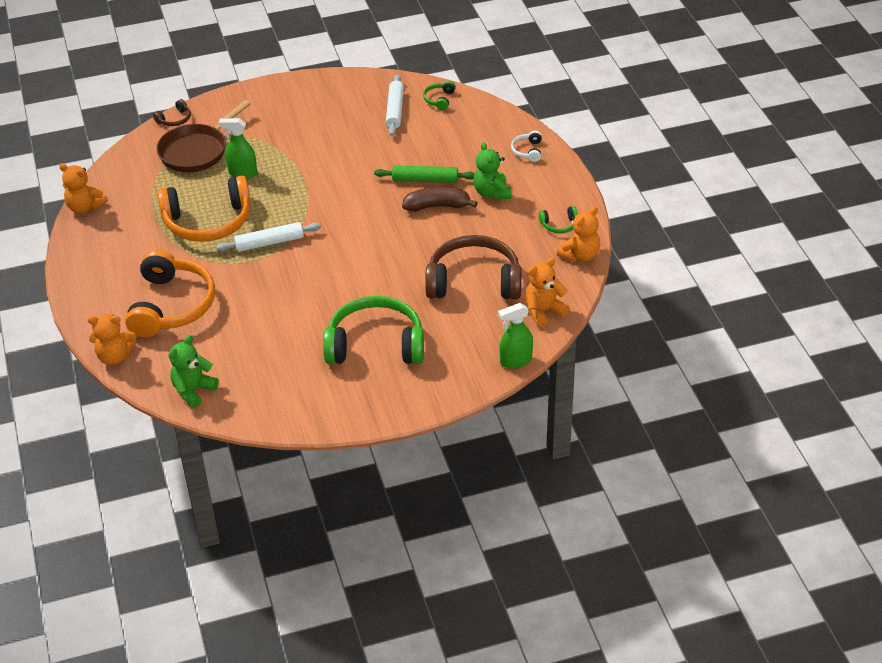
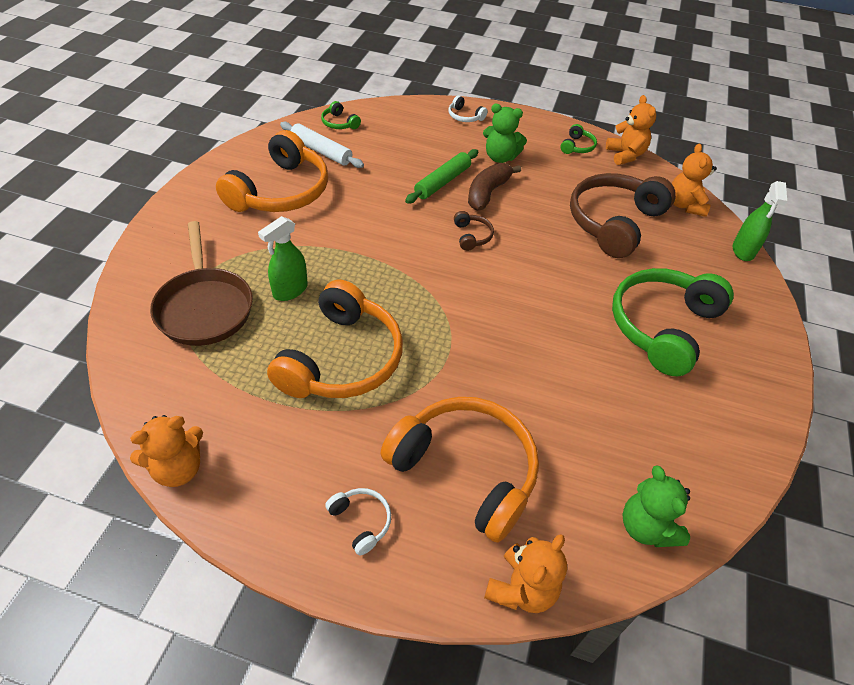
camera: 60 degrees left, 5 degrees up
brown headphones [153,99,191,126] -> brown headphones moved to [454,211,494,251]
white rolling pin [216,222,321,252] -> none
none -> orange headphones [216,130,328,212]
none -> white headphones [325,488,391,556]

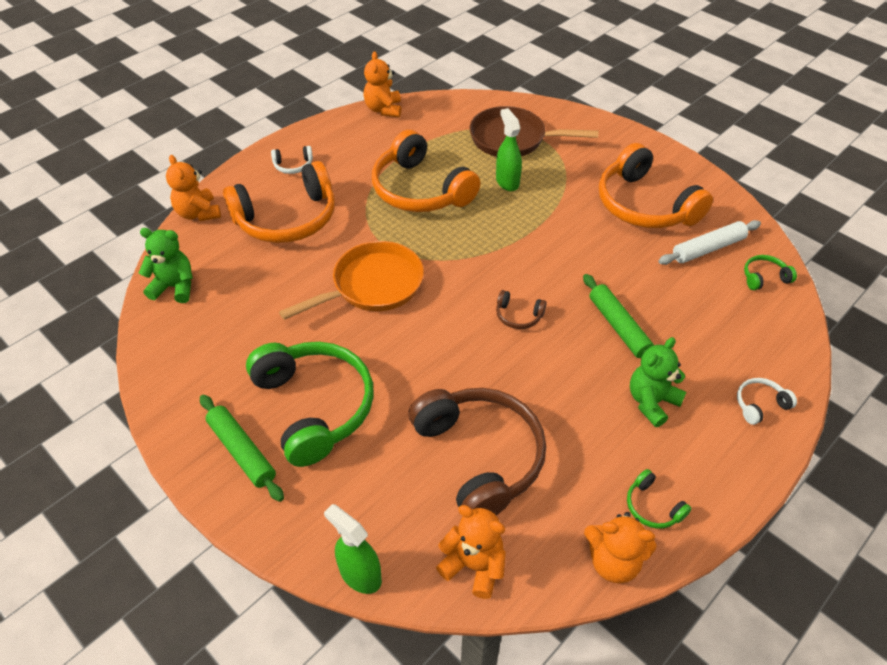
camera: 120 degrees right, 0 degrees up
brown banana [468,163,521,211] -> none
none -> green rolling pin [200,395,284,502]
none -> orange pan [279,241,424,320]

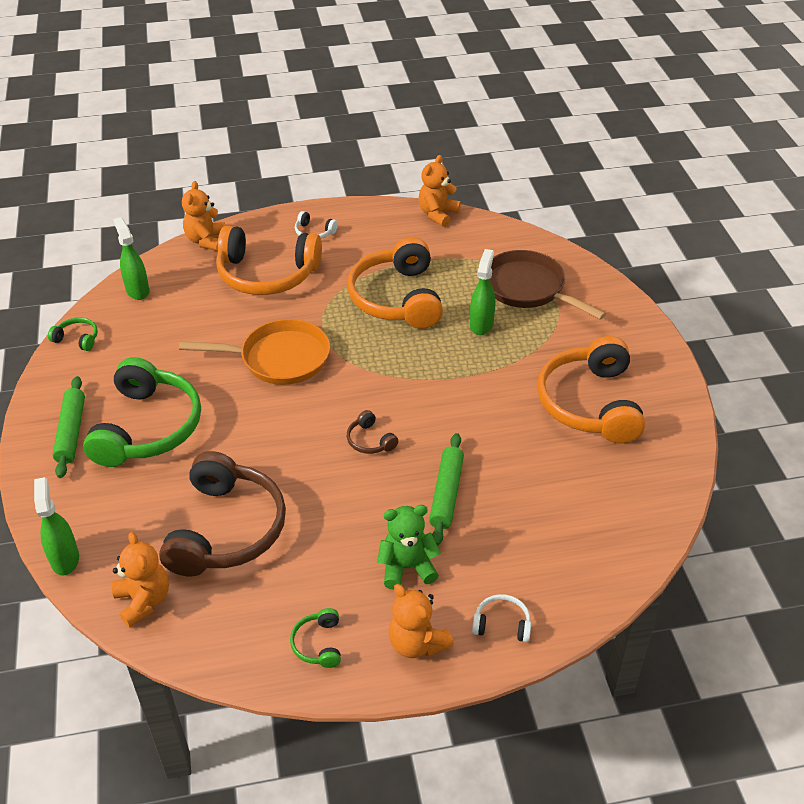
camera: 35 degrees right, 5 degrees down
green teddy bear [139,228,193,303] -> green spray bottle [113,217,149,300]
orange teddy bear [584,512,657,583] -> orange teddy bear moved to [389,584,454,658]
white rolling pin [659,220,761,265] -> none
green headphones [744,255,797,290] -> green headphones moved to [48,317,98,351]

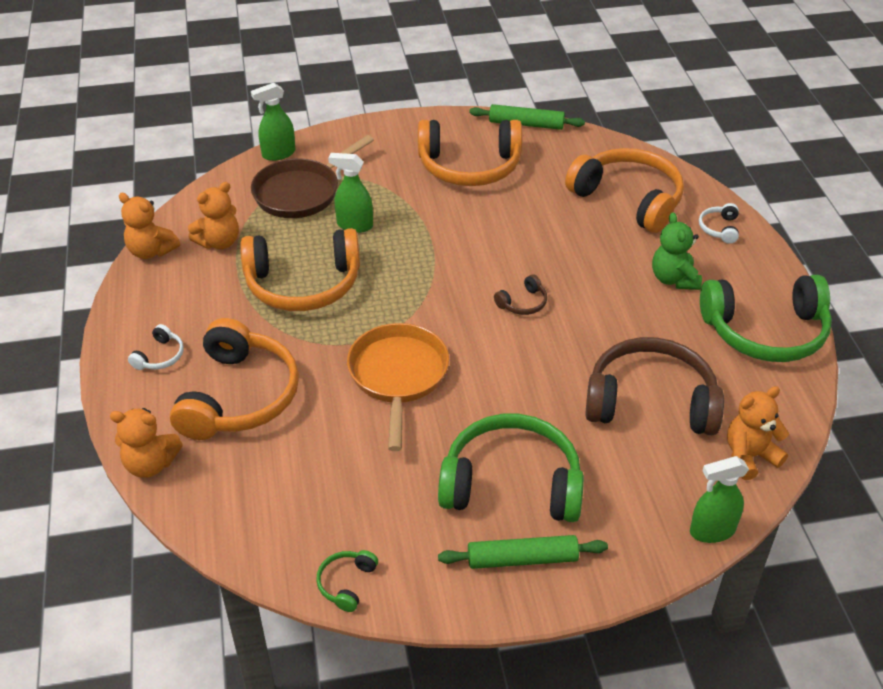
camera: 90 degrees left, 0 degrees up
green spray bottle [113,217,149,300] -> green spray bottle moved to [251,83,295,161]
green headphones [290,608,341,668] -> green headphones [700,275,832,362], size x2.41
orange teddy bear [389,584,454,658] -> orange teddy bear moved to [188,182,239,249]
green rolling pin [429,433,464,546] -> green rolling pin moved to [469,104,585,130]
none -> orange headphones [565,148,684,233]

